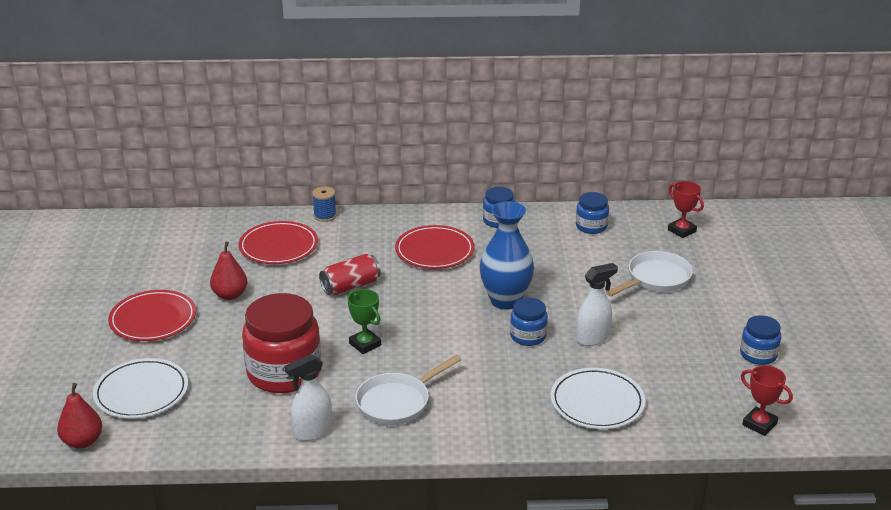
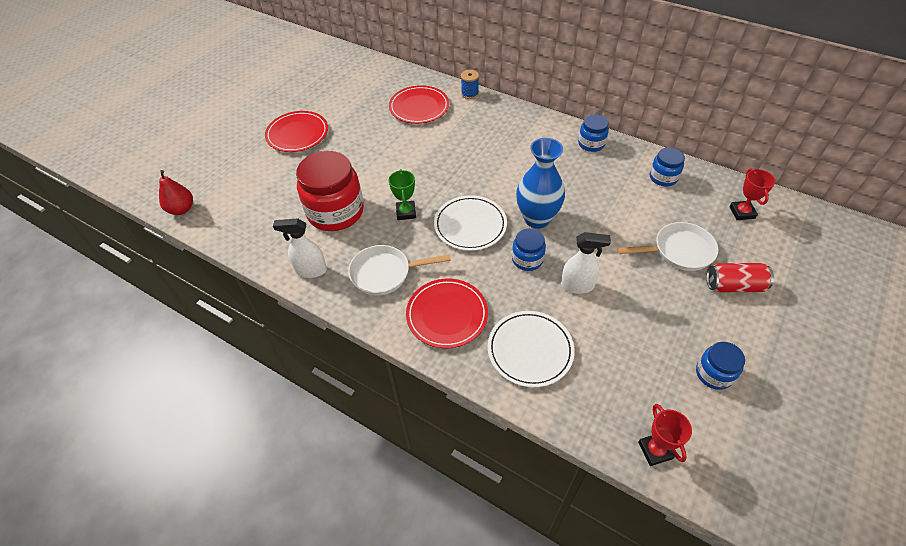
camera: 35 degrees right, 20 degrees up
white plate [93,358,188,418] -> white plate moved to [434,195,507,251]
red pear [210,241,248,300] -> none
red can [319,254,381,295] -> red can moved to [706,263,774,292]
red plate [395,225,475,269] -> red plate moved to [406,279,488,348]

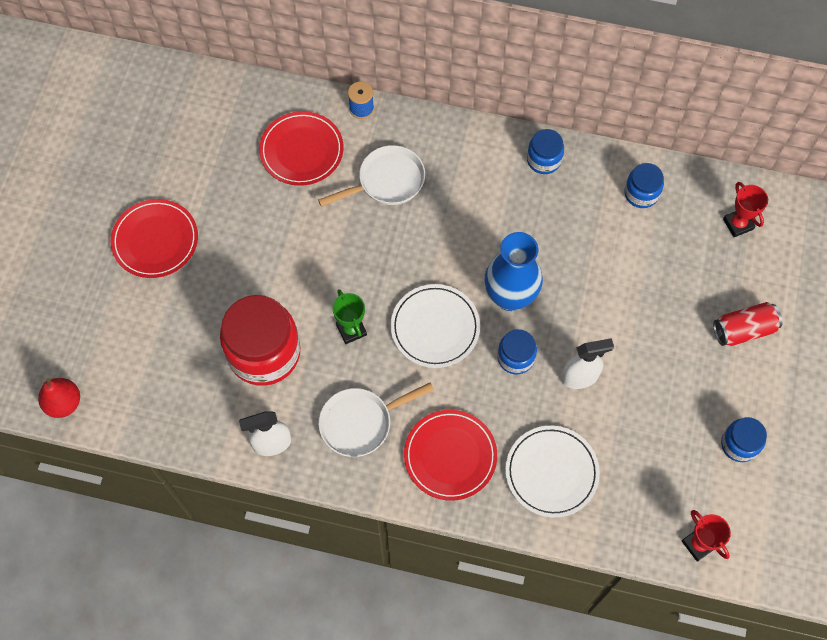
camera: 20 degrees left, 15 degrees up
white pan [617,222,718,271] -> white pan moved to [318,145,425,206]

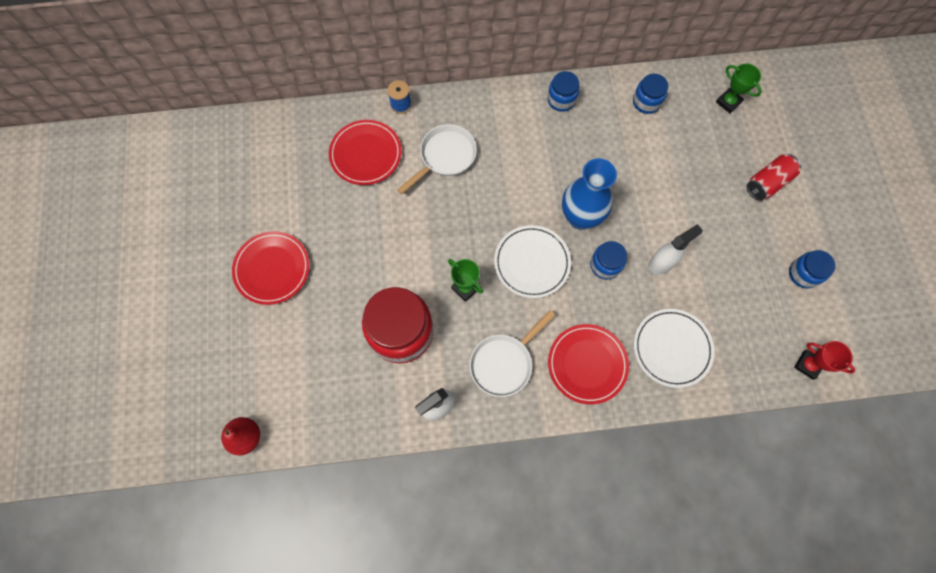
camera: 20 degrees left, 5 degrees up
red trophy [723,182,768,237] -> green trophy [716,64,762,113]

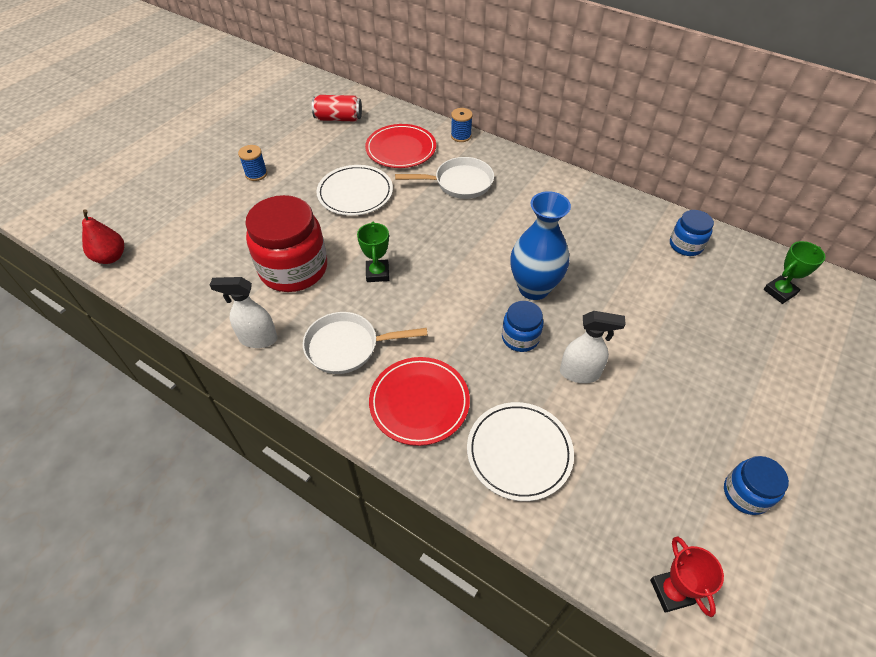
camera: 40 degrees right, 20 degrees down
red plate [232,231,310,305] -> blue spool [238,145,267,181]
white plate [494,225,571,298] -> white plate moved to [316,165,393,216]
blue jar [547,71,580,112] -> none
green trophy [716,64,762,113] -> green trophy turned 60 degrees clockwise [764,241,825,304]
red can [747,154,801,201] -> red can moved to [312,95,362,122]

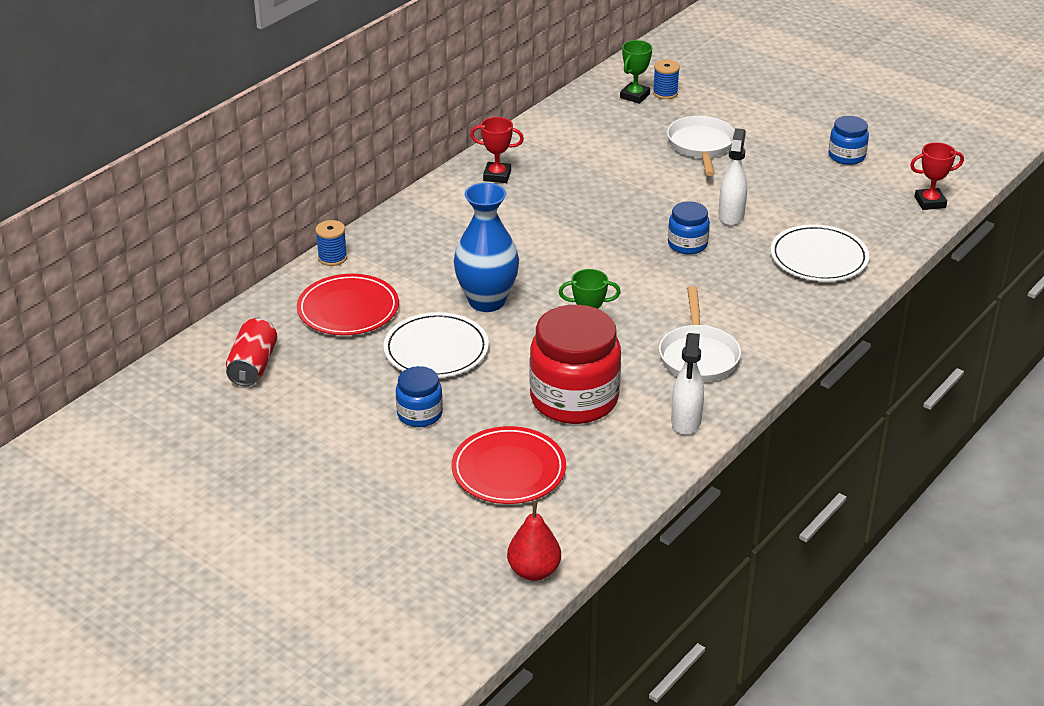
camera: 85 degrees left, 15 degrees down
blue spool [238,145,267,181] -> blue spool moved to [653,60,680,99]
red plate [369,357,470,446] -> red plate moved to [452,426,566,504]
white pan [395,157,494,199] -> white pan moved to [667,116,735,176]
blue vase [510,191,571,300] -> blue vase moved to [454,183,519,312]
blue jar [670,210,714,256] -> blue jar moved to [396,366,443,427]
green trophy [764,241,825,304] -> green trophy turned 60 degrees clockwise [620,40,652,104]
none -> red trophy [470,117,524,183]

